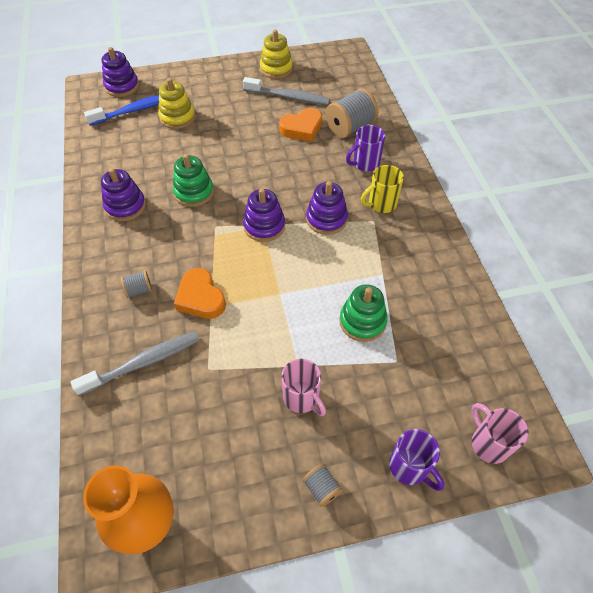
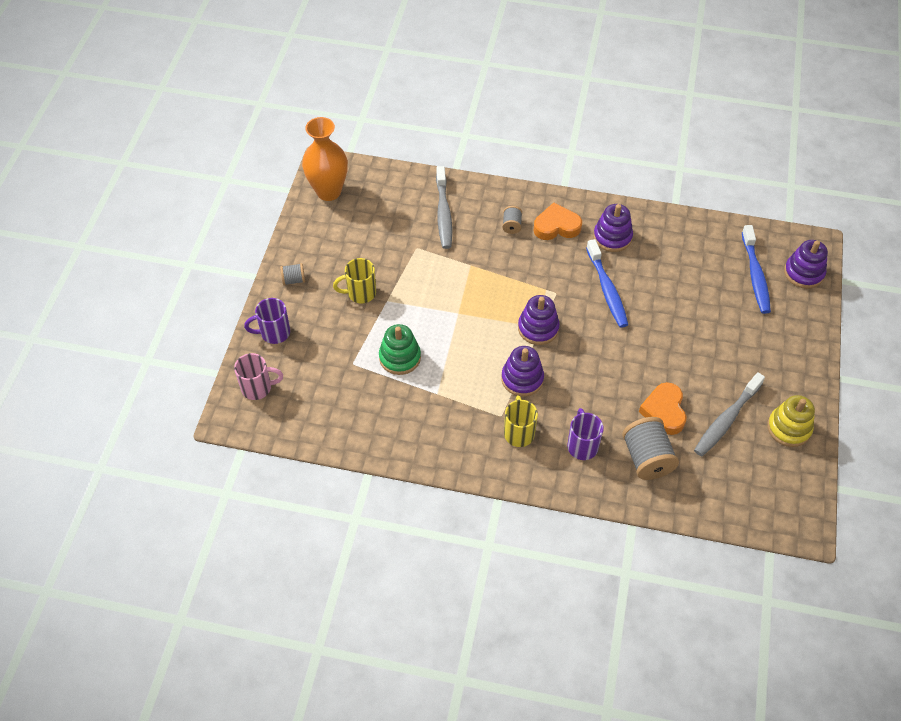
camera: 115 degrees right, 0 degrees up
yellow stacking toy [158,78,195,129] -> none
green stacking toy [173,154,214,207] -> blue toothbrush [586,239,628,328]
orange heart [174,268,226,319] -> orange heart moved to [534,202,582,240]
pink mug [281,359,326,416] -> yellow mug [333,258,376,304]

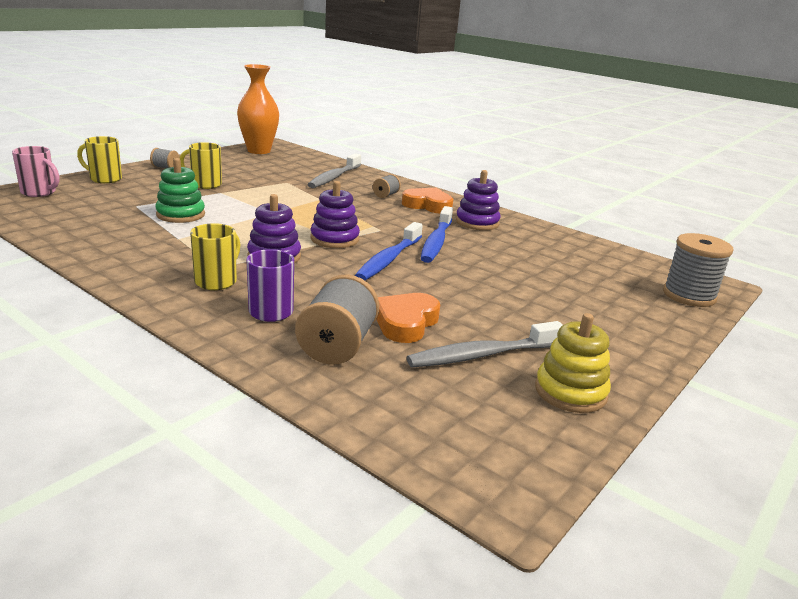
camera: 25 degrees right, 30 degrees down
purple mug [244,298,290,344] -> yellow mug [77,136,122,183]
blue toothbrush [742,225,771,314] -> blue toothbrush moved to [355,222,423,281]
purple stacking toy [784,240,828,289] -> grey spool [663,233,734,307]

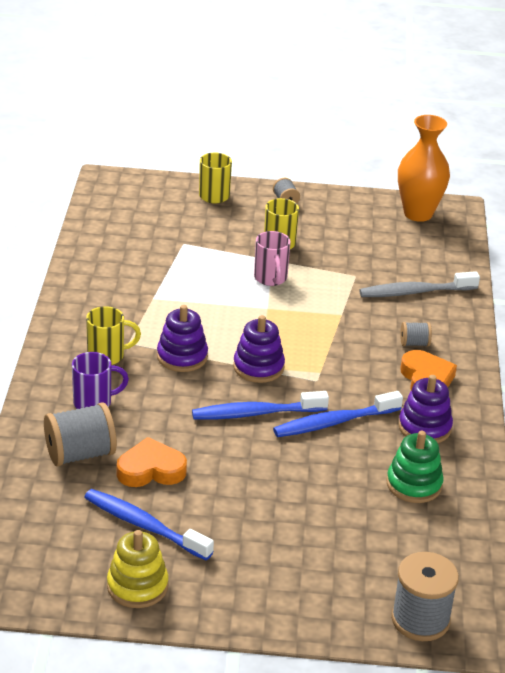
camera: 55 degrees right, 10 degrees up
pink mug [12,146,60,197] -> pink mug moved to [254,231,291,286]
green stacking toy [155,158,205,223] -> green stacking toy moved to [387,431,444,503]
grey toothbrush [406,321,563,367] -> blue toothbrush [84,489,214,560]

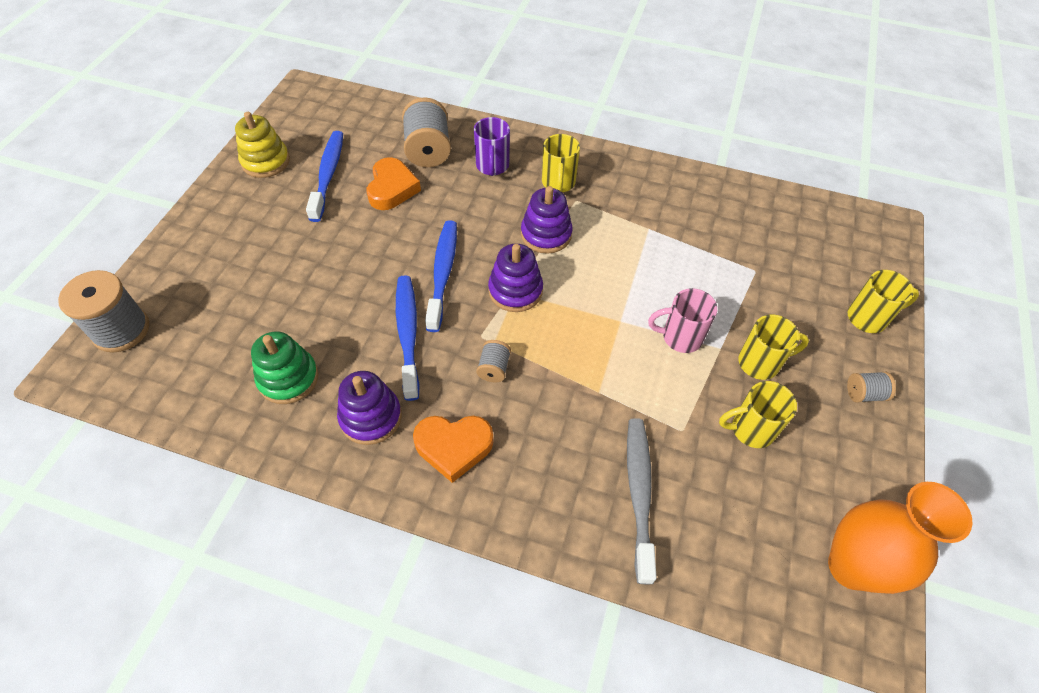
camera: 105 degrees right, 20 degrees up
blue toothbrush [84,489,214,560] -> blue toothbrush turned 45 degrees counterclockwise [306,131,343,222]
grey spool [400,322,432,346] -> grey spool moved to [476,340,511,382]
none -> yellow mug [719,381,797,448]

